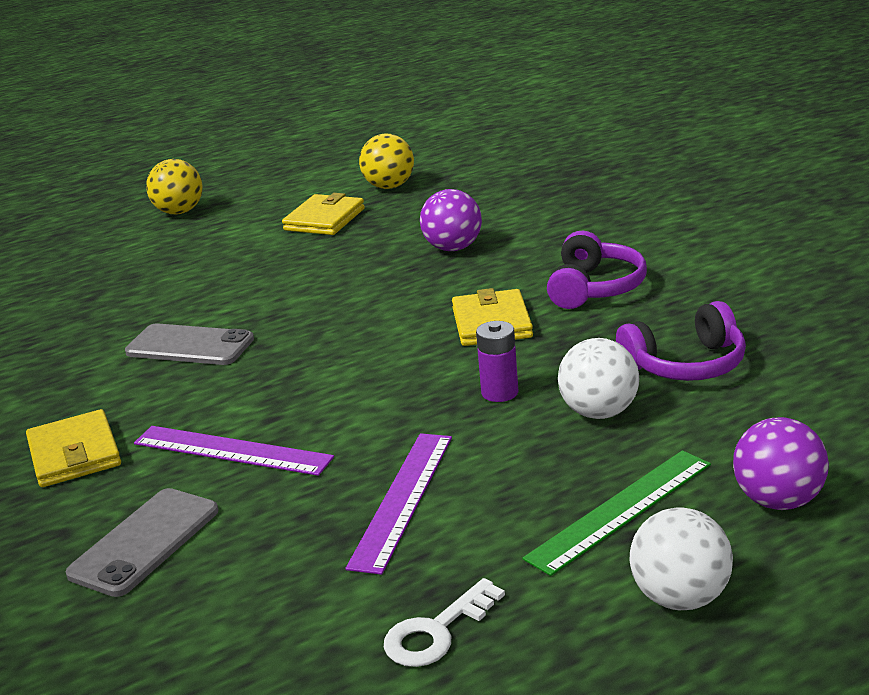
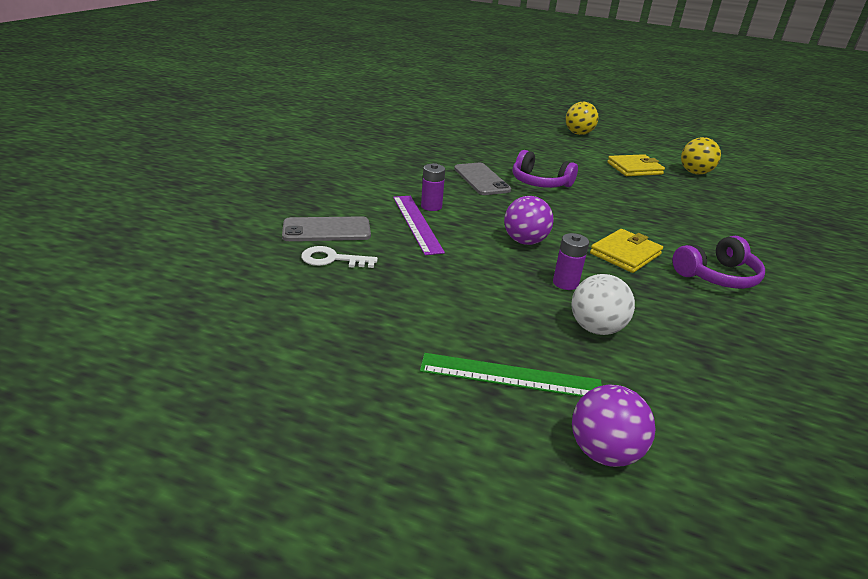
camera: 45 degrees right, 5 degrees up
yellow wallet [26,409,121,487] -> none
purple ruler [345,433,452,575] -> none
white key [384,578,505,667] -> white key moved to [301,246,378,268]
purple ball [420,189,482,251] -> purple ball moved to [504,196,554,245]
purple headphones [616,301,746,381] -> purple headphones moved to [513,150,578,188]
white ball [630,507,733,610] -> none
none -> purple battery [421,163,445,211]

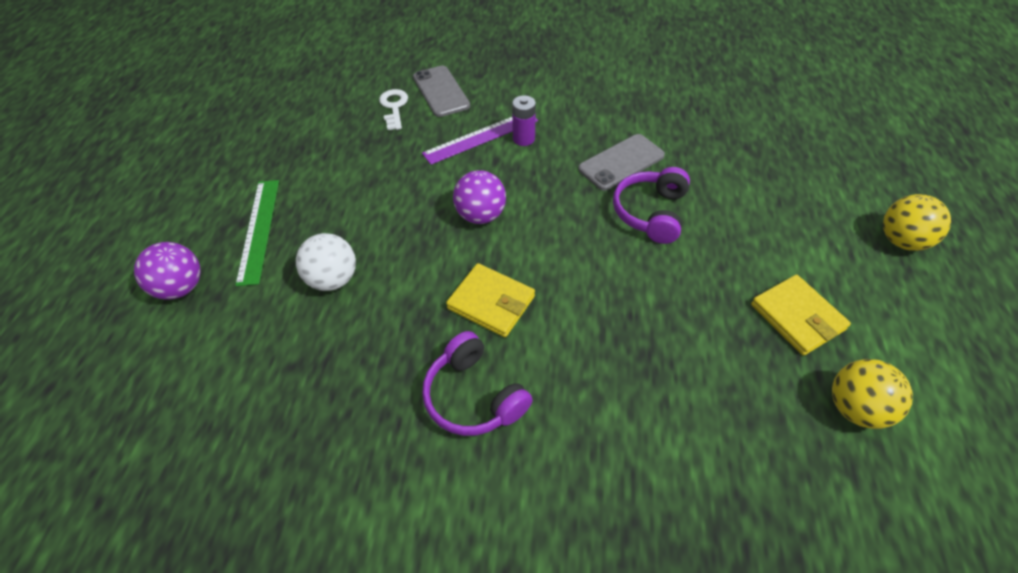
camera: 80 degrees right, 20 degrees up
purple battery [553,233,589,290] -> none

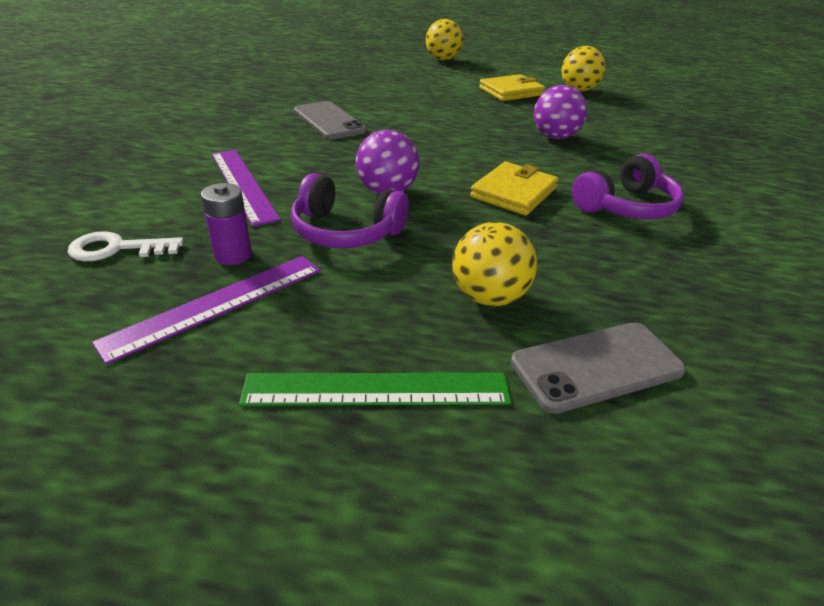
camera: 90 degrees left, 15 degrees down
purple ball [134,242,201,300] -> purple ball moved to [534,85,587,139]
white ball [296,233,356,291] -> yellow ball [452,222,537,306]
grey phone [413,65,470,117] -> grey phone moved to [511,322,686,414]
purple battery [512,95,536,146] -> purple battery moved to [201,183,252,265]
purple headphones [613,167,690,244] -> purple headphones moved to [291,173,409,248]
none -> purple ruler [92,256,321,365]

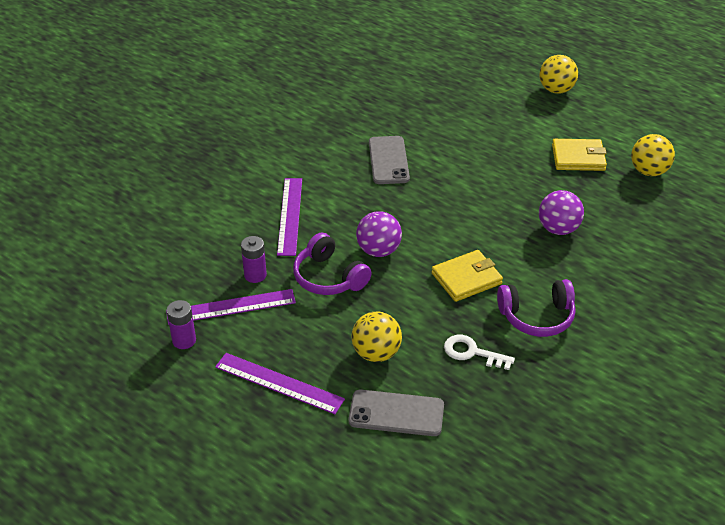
camera: 30 degrees right, 5 degrees up
white key [68,231,184,261] -> white key moved to [444,335,515,370]
green ruler [239,373,511,406] -> purple ruler [215,353,345,414]
none -> purple battery [166,300,196,349]

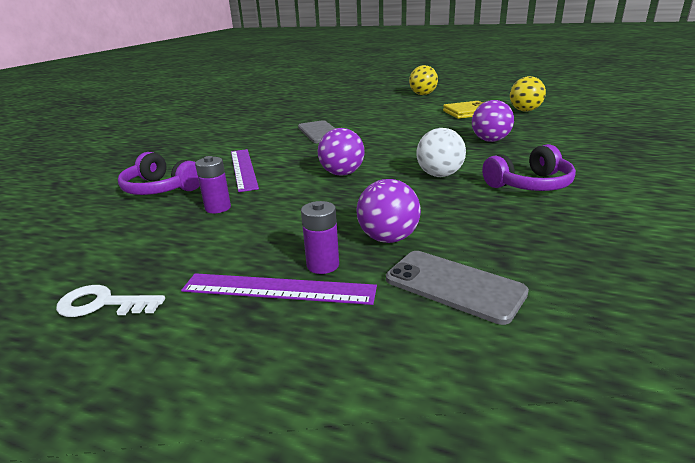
camera: 15 degrees left, 15 degrees down
purple ruler [166,289,296,325] -> none
purple battery [166,300,196,349] -> purple battery moved to [301,201,339,274]
purple headphones [293,232,372,295] -> purple headphones moved to [118,152,200,195]
grey phone [349,390,444,436] -> grey phone turned 45 degrees clockwise [386,251,529,325]
yellow ball [351,312,402,362] -> purple ball [357,179,421,243]
yellow wallet [432,250,503,302] -> white ball [416,128,466,177]
white key [444,335,515,370] -> white key moved to [56,285,165,317]

